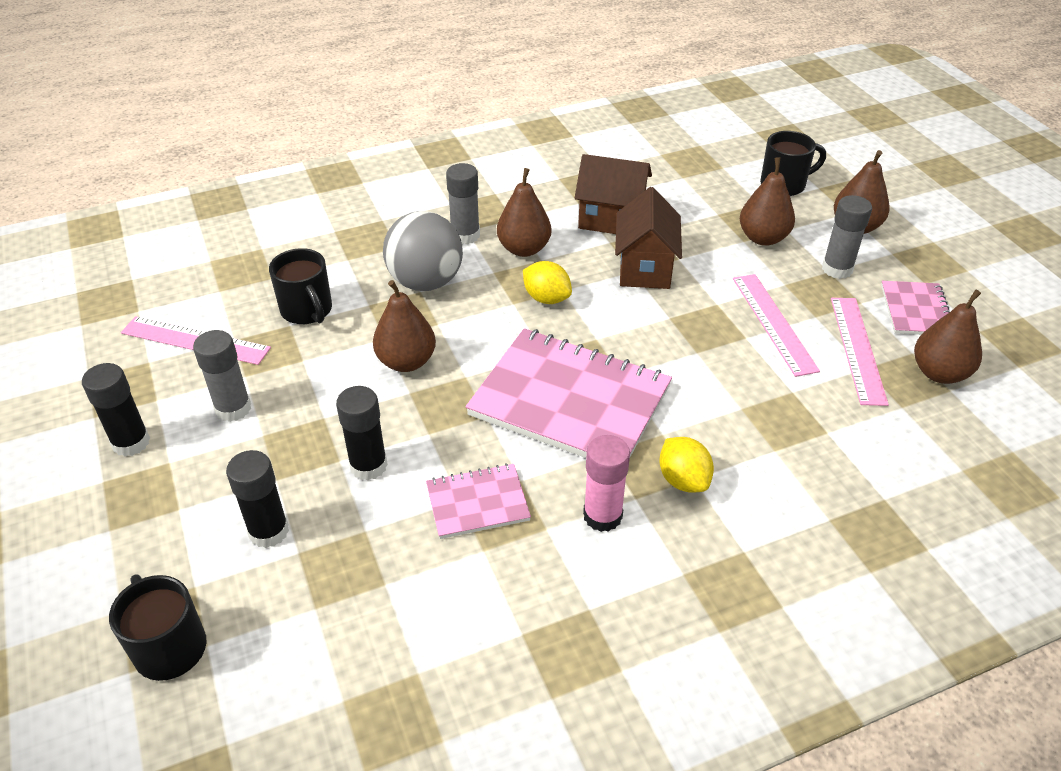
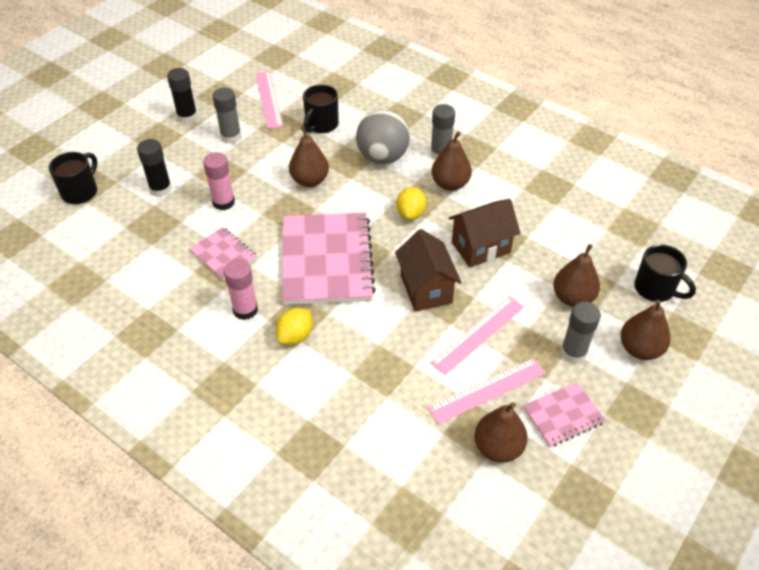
camera: 60 degrees right, 5 degrees up
black glue stick [336,386,388,480] -> pink glue stick [203,152,235,210]
brown house [575,154,652,234] -> brown house moved to [395,229,462,312]

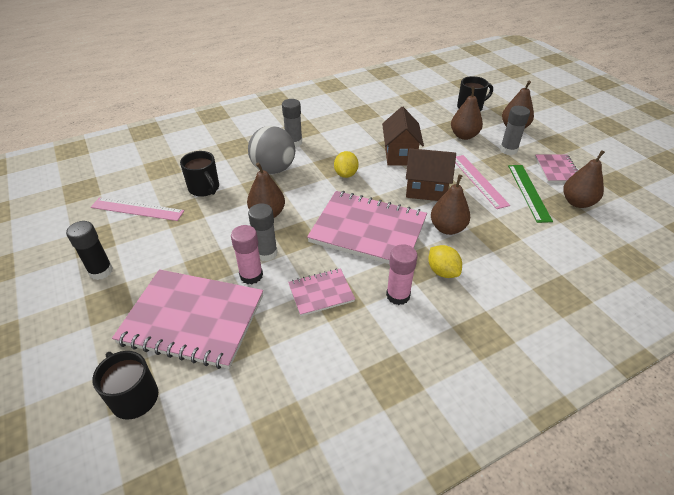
camera: 65 degrees left, 5 degrees down
black glue stick [137,139,172,197] -> pink notebook [112,269,263,369]
grey glue stick [212,88,241,144] -> grey glue stick moved to [248,203,278,261]
yellow lemon [396,187,426,220] -> yellow lemon turned 60 degrees clockwise [334,151,359,178]
pink ruler [428,358,545,424] -> green ruler [508,165,553,223]
brown pear [432,131,472,191] -> brown pear moved to [431,175,470,235]

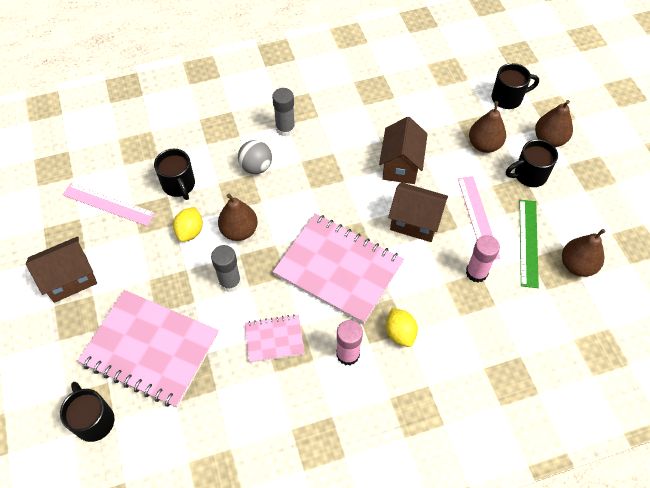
camera: 10 degrees right, 15 degrees up
black glue stick [66,221,113,280] -> brown house [26,236,97,303]
pink glue stick [231,225,263,284] -> pink glue stick moved to [466,235,500,283]
grey ball [248,126,295,174] -> grey ball [238,140,272,174], size x0.66
yellow lemon [334,151,359,178] -> yellow lemon moved to [173,207,203,242]
brown pear [431,175,470,235] -> none
grey glue stick [500,106,530,155] -> black mug [506,139,558,187]
pink notebook [535,154,577,183] -> none

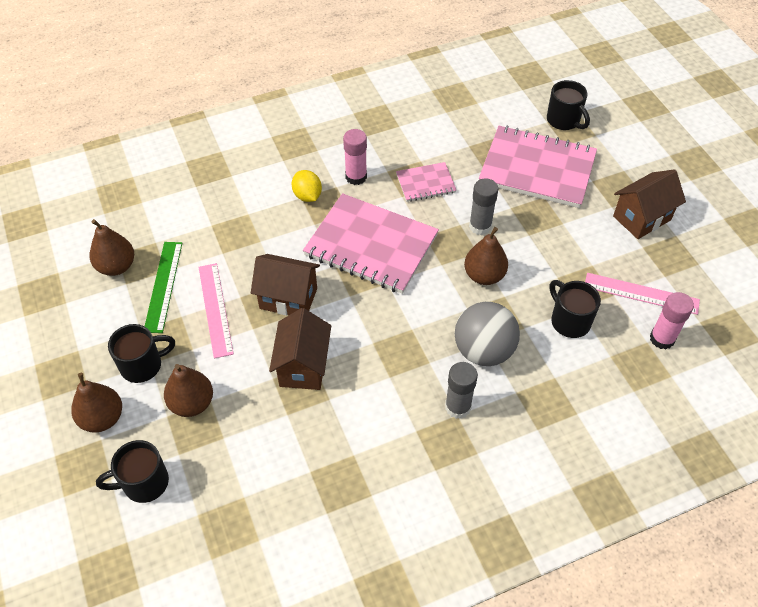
camera: 175 degrees right, 5 degrees down
yellow lemon [173,207,203,242] -> none
grey ball [238,140,272,174] -> grey ball [455,302,520,366], size x1.51
pink glue stick [466,235,500,283] -> pink glue stick moved to [650,292,694,350]

